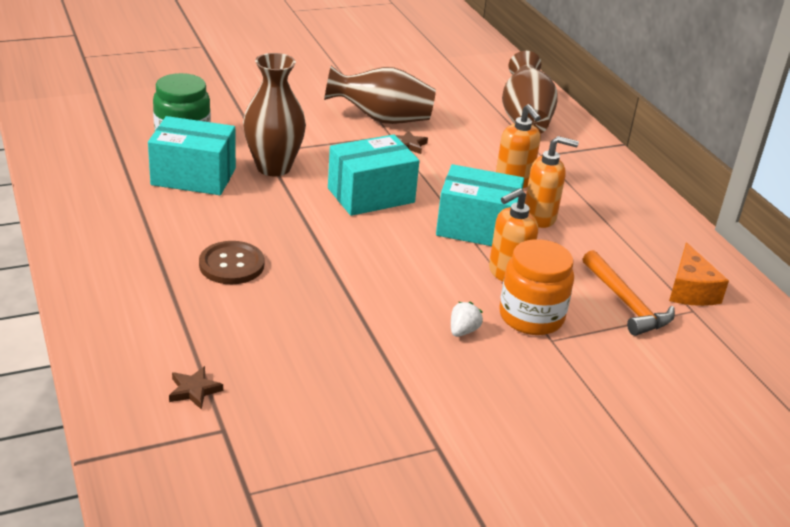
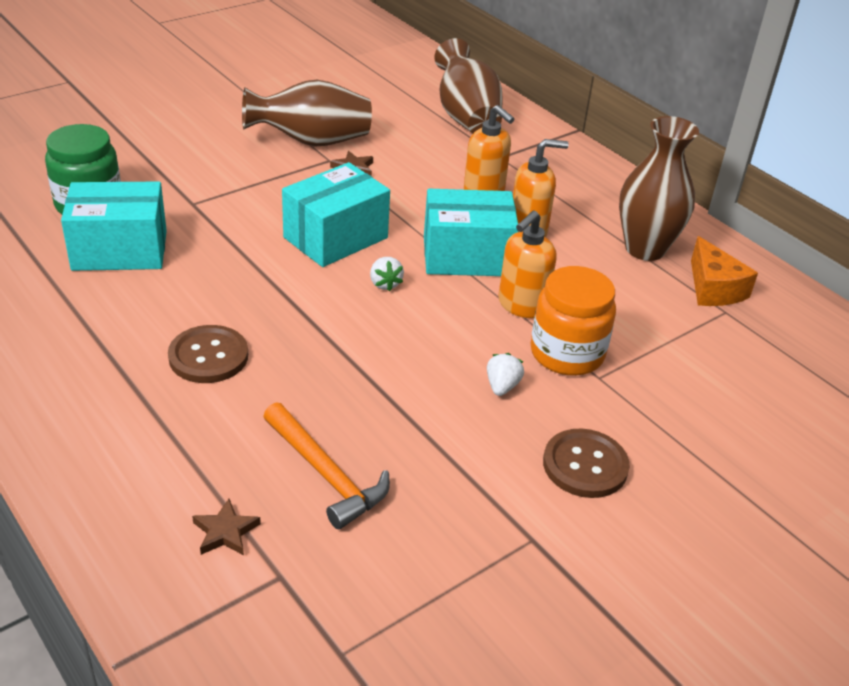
camera: 15 degrees left, 5 degrees up
brown vase [243,53,306,176] -> brown vase moved to [619,116,699,261]
orange hammer [583,250,675,336] -> orange hammer moved to [263,402,390,529]
none -> white strawberry [370,257,404,291]
none -> brown button [543,429,630,498]

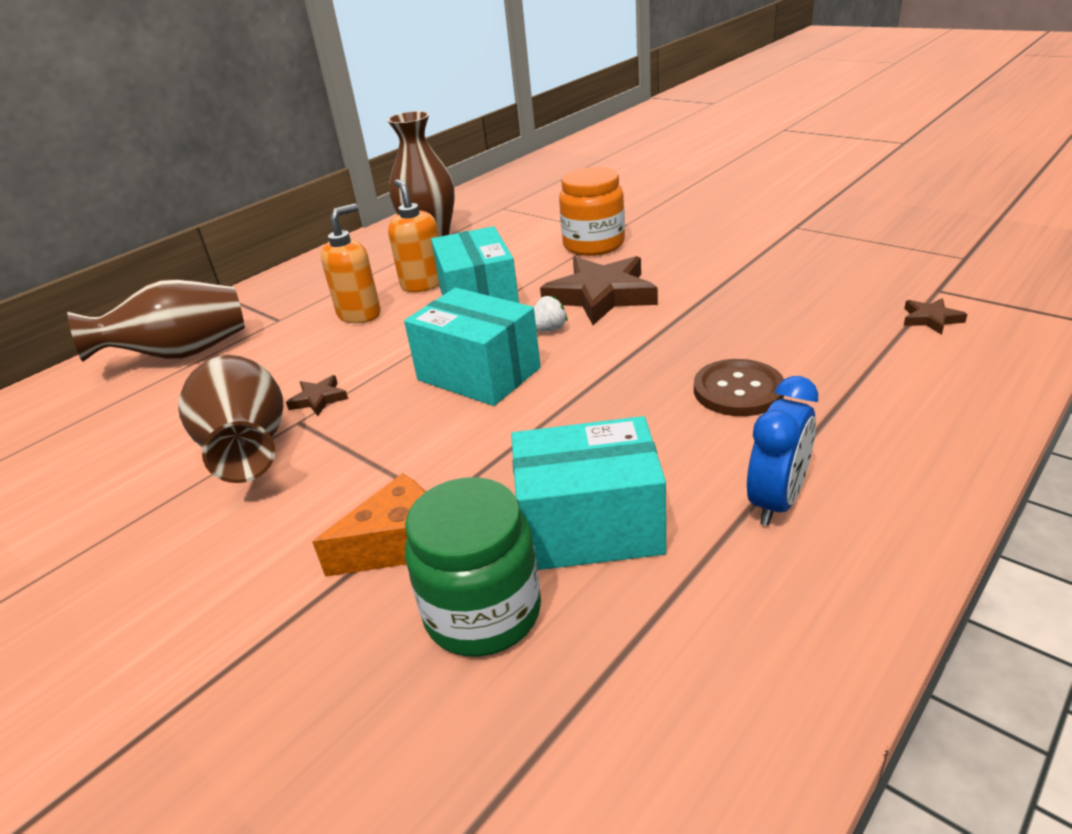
camera: 95 degrees left, 5 degrees down
turquoise box [61,182,167,271] -> turquoise box turned 75 degrees counterclockwise [511,416,666,570]
orange hammer [263,402,390,529] -> none
white strawberry [487,353,524,396] -> none
orange soap dispenser [498,210,557,318] -> none
brown button [543,429,630,498] -> none
orange cheese [691,236,758,306] -> orange cheese moved to [312,473,425,577]
none -> brown star [540,256,658,325]
none -> blue clock [747,376,818,526]

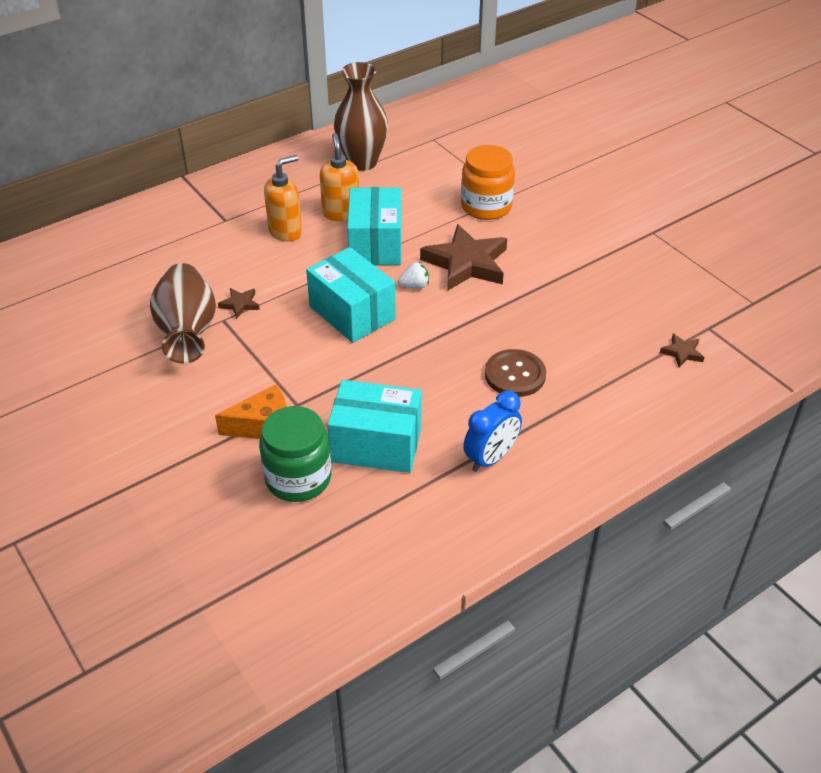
camera: 10 degrees right, 10 degrees up
brown vase [67,279,245,362] -> none

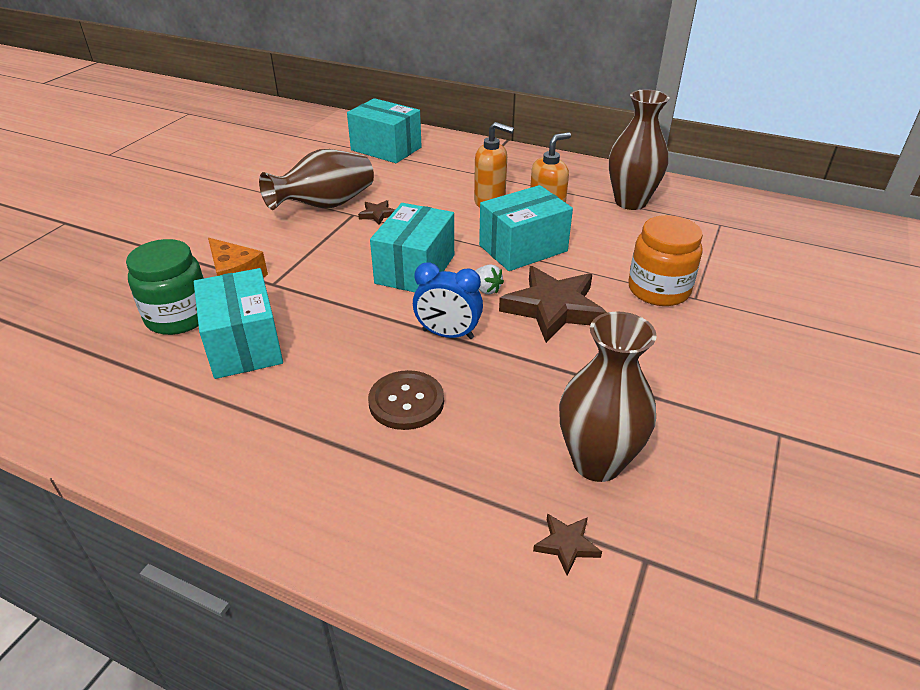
camera: 60 degrees right, 5 degrees down
blue clock [463,390,522,472] -> blue clock moved to [413,262,483,339]
none -> turquoise box [347,98,422,163]
none -> brown vase [559,311,657,482]

